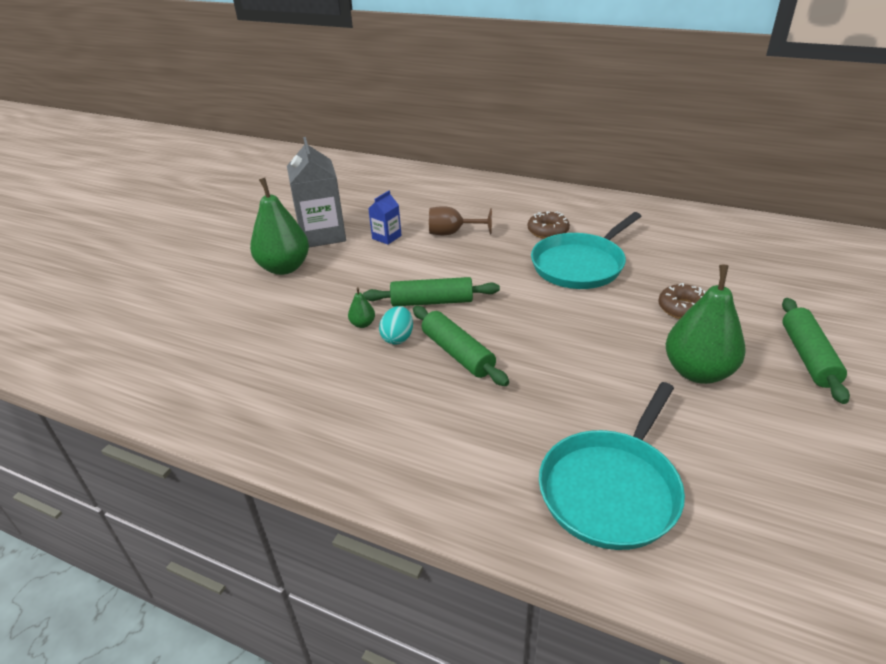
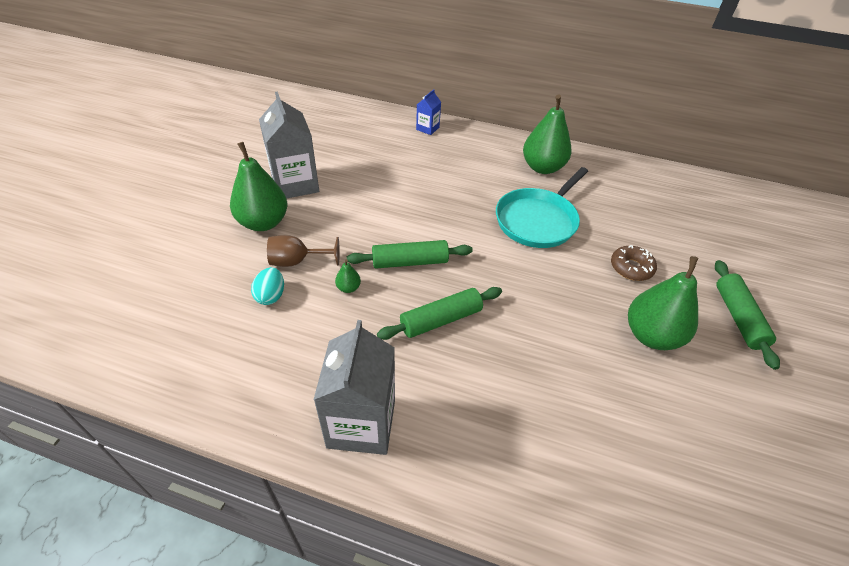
camera: 10 degrees left, 10 degrees up
blue carton [368,190,402,245] -> blue carton moved to [416,89,441,135]
turquoise egg [379,306,413,344] -> turquoise egg moved to [251,267,284,305]
green rolling pin [413,306,509,386] -> green rolling pin turned 75 degrees counterclockwise [377,287,502,340]
brown goblet [429,206,492,235] -> brown goblet moved to [267,235,340,267]
brown donut [528,211,570,239] -> none
turquoise pan [539,382,685,550] -> none
none -> grey carton [313,320,395,455]
none -> green pear [523,94,572,174]

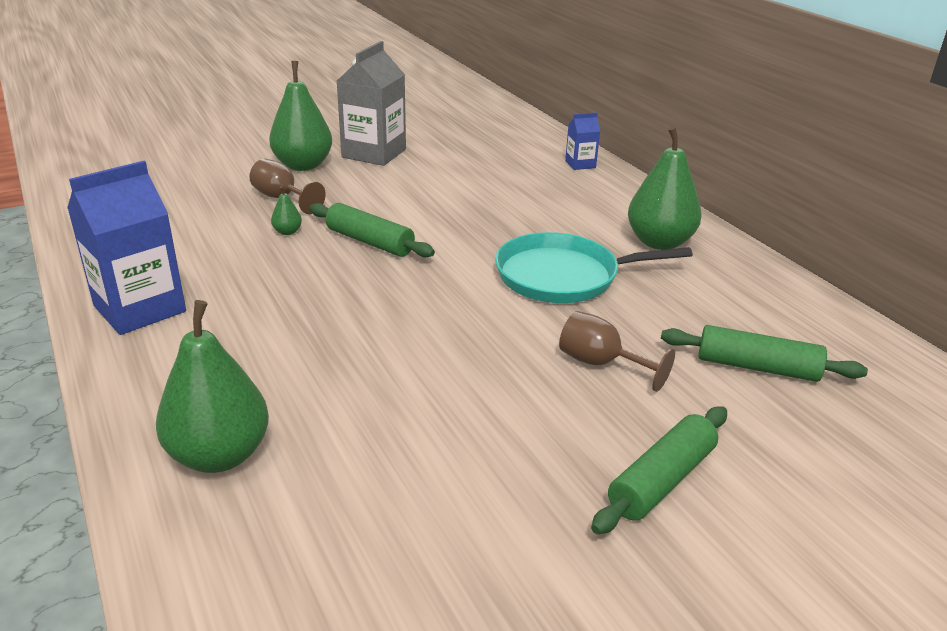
camera: 45 degrees right, 15 degrees down
turquoise egg [251,267,284,305] -> none
grey carton [313,320,395,455] -> blue carton [67,161,186,335]
green rolling pin [377,287,502,340] -> green rolling pin moved to [661,325,868,382]
brown donut [611,245,657,281] -> brown goblet [559,311,675,392]
green pear [628,256,698,350] -> green pear moved to [156,300,269,473]

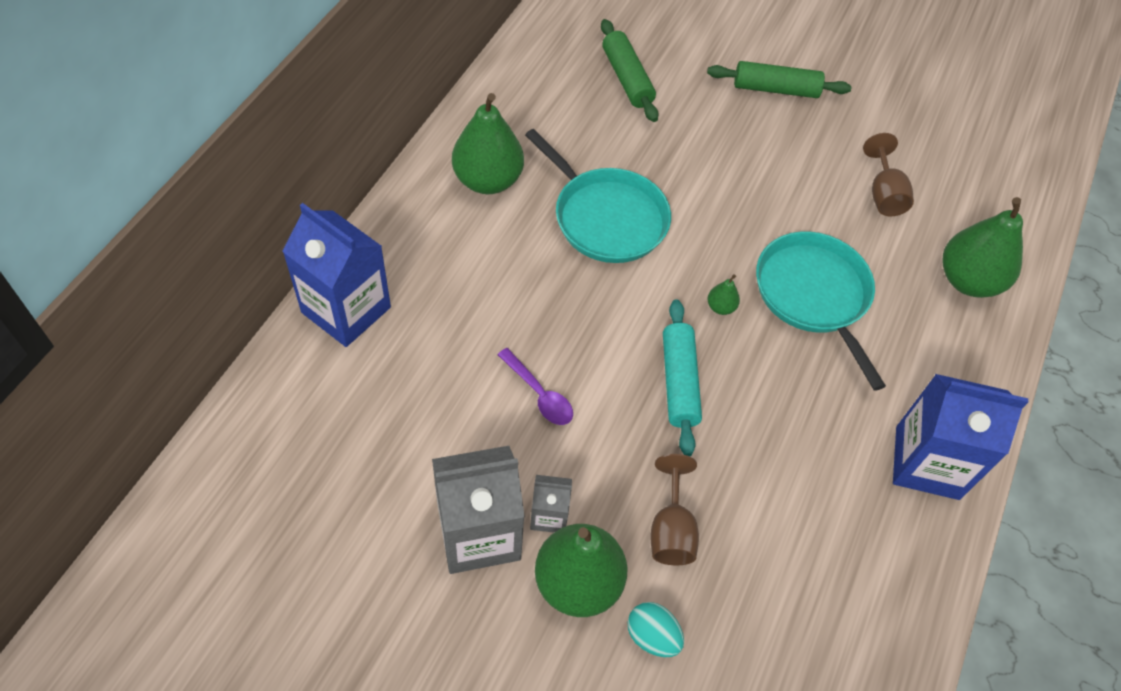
camera: 130 degrees left, 25 degrees up
green pear [271,186,302,235] -> green pear moved to [708,274,740,315]
green rolling pin [310,203,435,257] -> turquoise rolling pin [663,299,702,456]
brown goblet [559,311,675,392] -> brown goblet moved to [863,133,914,216]
blue carton [565,113,600,170] -> blue carton [282,203,391,347], size x2.02
none -> purple spoon [497,348,573,425]
none -> grey carton [530,475,572,533]
none -> turquoise egg [628,602,684,657]
none -> turquoise pan [756,232,886,391]

